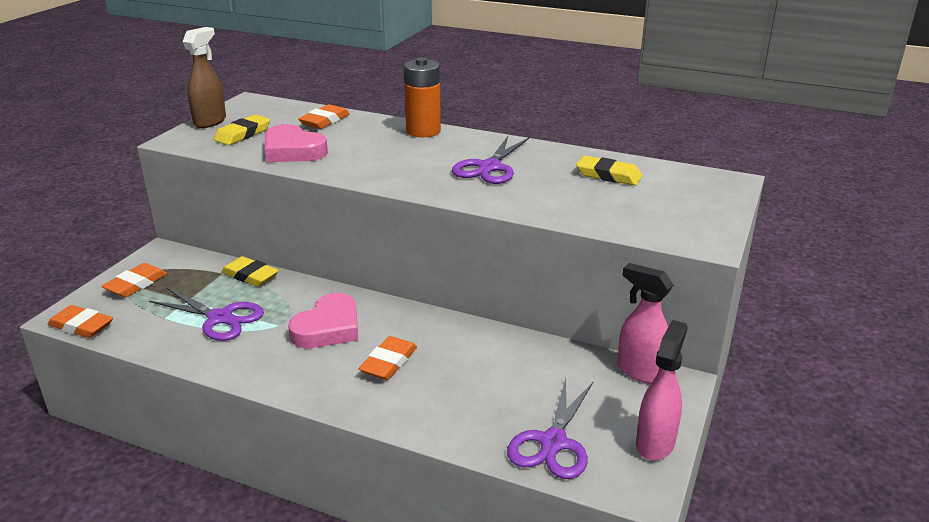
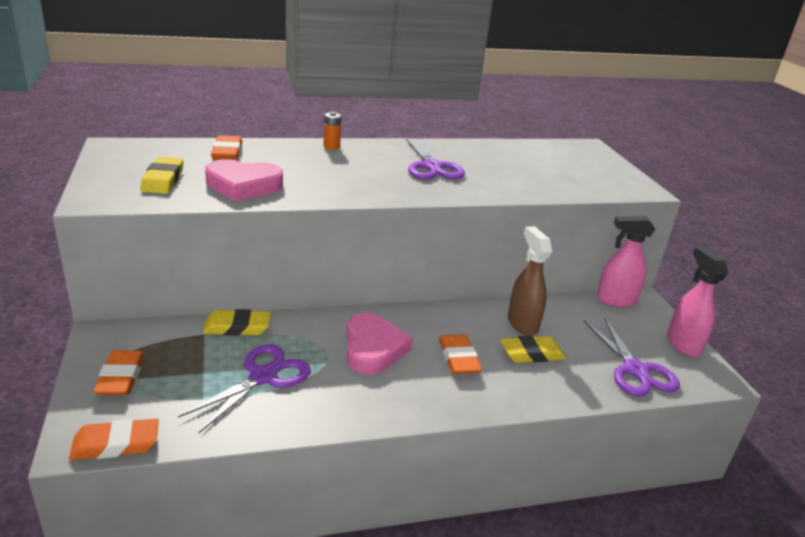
camera: 40 degrees left, 0 degrees up
purple scissors [149,288,264,341] -> purple scissors turned 45 degrees counterclockwise [178,344,311,433]
brown spray bottle [183,27,226,128] -> brown spray bottle moved to [508,226,552,336]
orange battery [404,58,441,137] -> orange battery [323,112,341,150], size x0.50
yellow eraser [576,156,642,186] -> yellow eraser moved to [500,335,566,363]

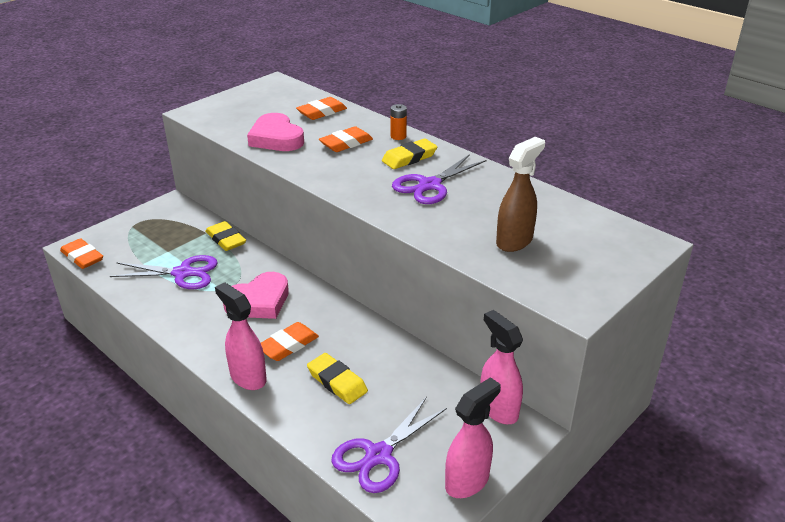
camera: 60 degrees right, 5 degrees up
orange eraser [93,350,145,395] -> orange eraser moved to [319,126,373,152]
yellow eraser [141,157,183,194] -> yellow eraser moved to [382,139,437,169]
brown spray bottle [508,226,552,336] -> brown spray bottle moved to [496,137,545,252]
none -> pink spray bottle [215,282,267,390]

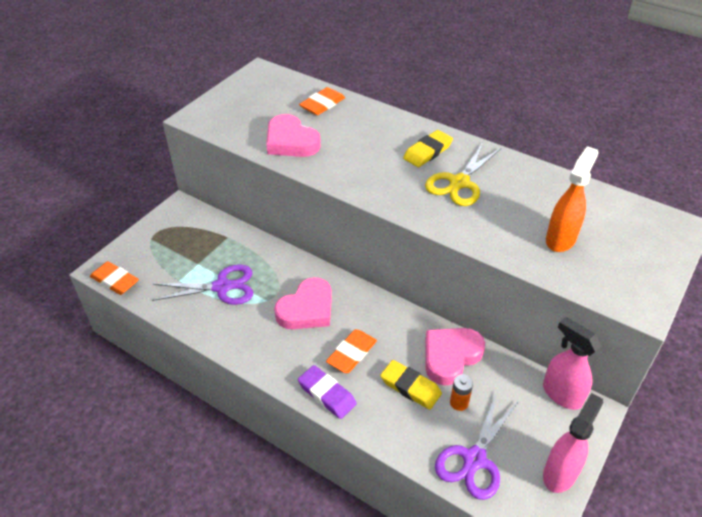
camera: 10 degrees left, 10 degrees up
yellow eraser [206,221,246,251] -> none
pink spray bottle [215,282,267,390] -> purple eraser [298,365,357,419]
orange eraser [319,126,373,152] -> none
orange battery [390,104,407,140] -> orange battery moved to [450,374,473,411]
purple scissors [392,154,486,204] -> yellow scissors [425,142,501,206]
brown spray bottle [496,137,545,252] -> orange spray bottle [546,146,599,252]
none -> pink heart [426,328,485,386]

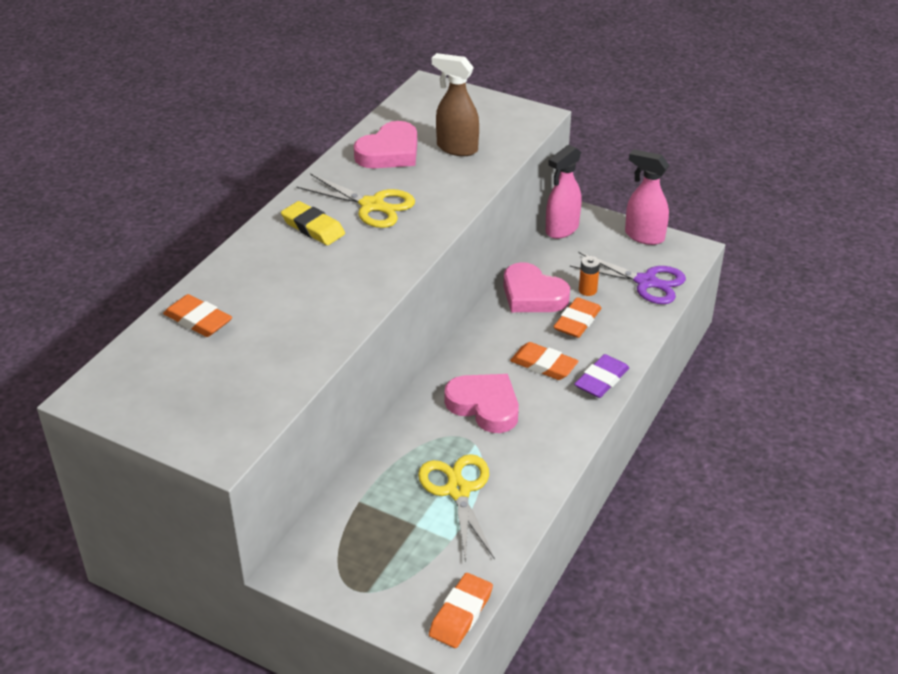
camera: 95 degrees left, 5 degrees down
purple scissors [152,264,253,305] -> yellow scissors [418,454,495,562]
pink heart [266,114,321,157] -> pink heart moved to [354,121,417,168]
yellow eraser [380,360,442,410] -> orange eraser [554,297,601,338]
orange spray bottle [546,146,599,252] -> brown spray bottle [432,53,479,156]

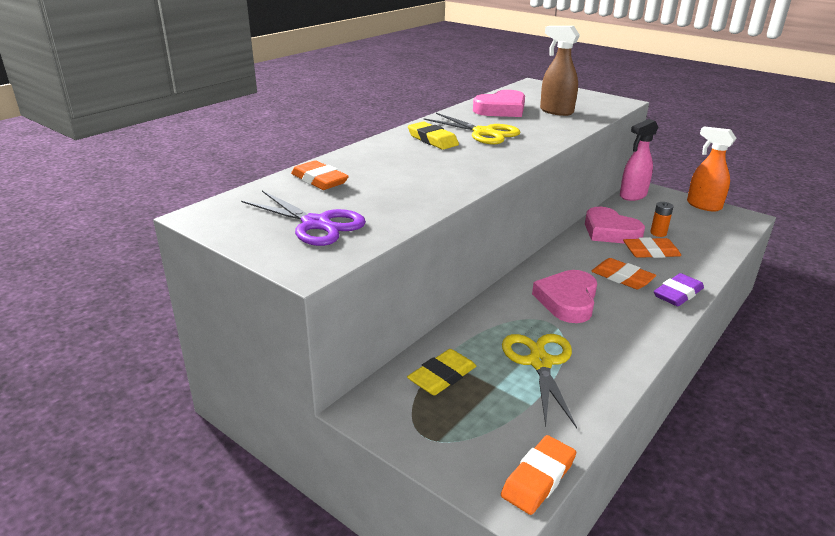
camera: 10 degrees right, 10 degrees down
pink heart [445,374,519,433] -> pink heart turned 120 degrees counterclockwise [532,270,597,323]
orange eraser [554,297,601,338] -> orange eraser turned 45 degrees clockwise [623,237,681,258]
purple scissors [570,252,686,304] -> purple scissors moved to [241,191,366,246]
pink spray bottle [625,149,669,245] -> orange spray bottle [687,126,737,212]
none -> yellow eraser [407,349,476,395]

